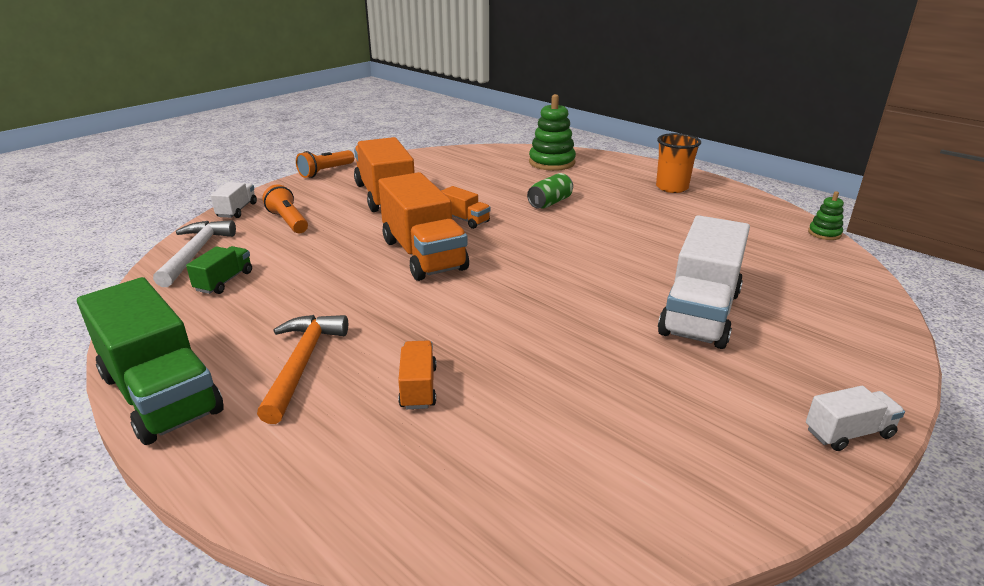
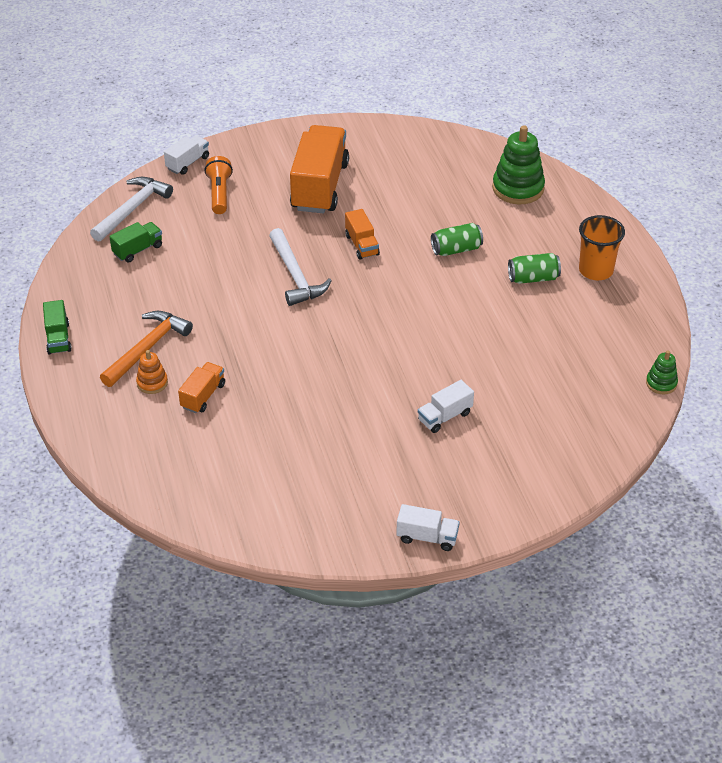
camera: 30 degrees right, 15 degrees up
green truck [77,277,224,445] -> green truck [43,300,72,355], size x0.47
orange flashlight [296,150,354,178] -> none
orange truck [378,172,469,281] -> white hammer [269,228,332,306]
white truck [658,215,750,349] -> white truck [418,380,474,433], size x0.47
none -> orange stacking toy [136,350,168,394]
none -> green can [508,253,561,284]

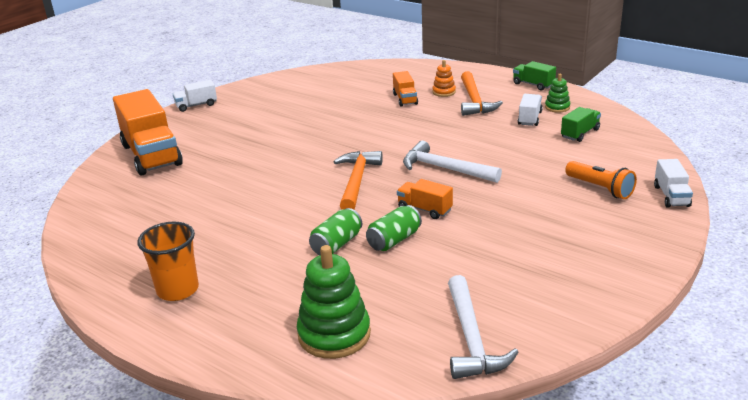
camera: 145 degrees right, 15 degrees down
white hammer [90,177,173,242] -> white hammer moved to [448,275,518,379]
green truck [109,222,162,262] -> green truck turned 150 degrees counterclockwise [561,107,601,142]
orange truck [290,125,349,213] -> orange truck moved to [113,89,183,175]
white truck [418,380,474,433] -> white truck moved to [518,94,543,126]
green can [508,253,561,284] -> green can moved to [366,205,422,251]
green stacking toy [646,350,678,394] -> green stacking toy moved to [545,74,570,113]
none -> orange hammer [334,151,383,210]

